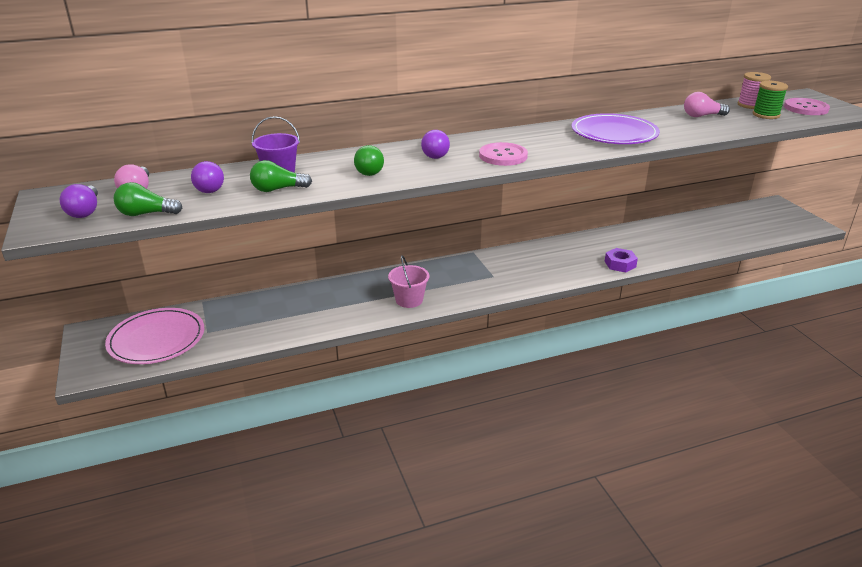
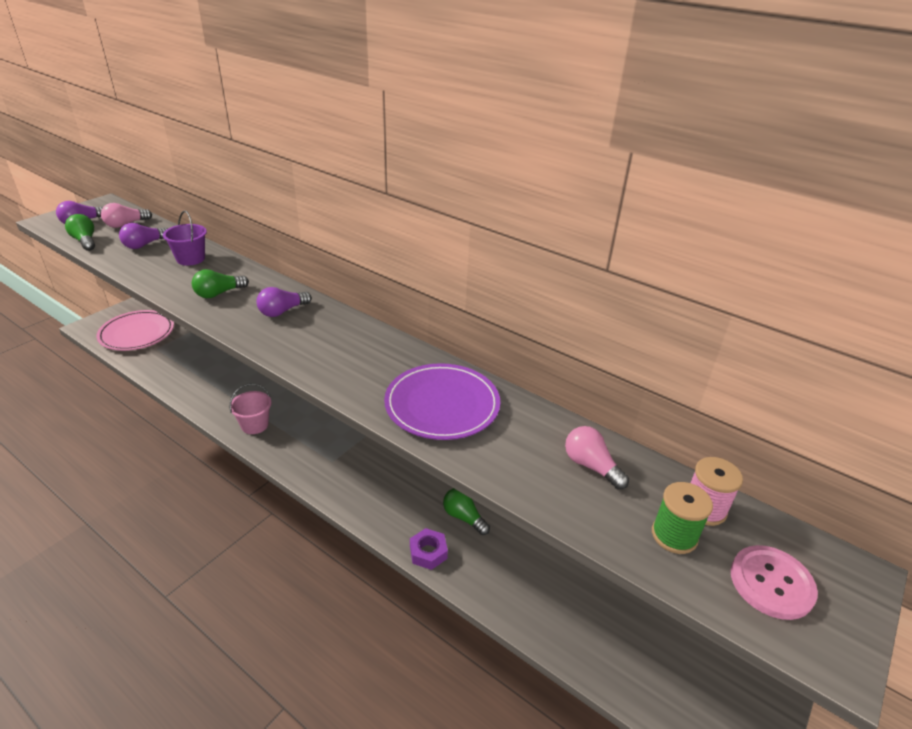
camera: 55 degrees right, 5 degrees up
green light bulb [250,160,312,192] -> green light bulb moved to [443,488,490,535]
pink button [479,142,528,166] -> none

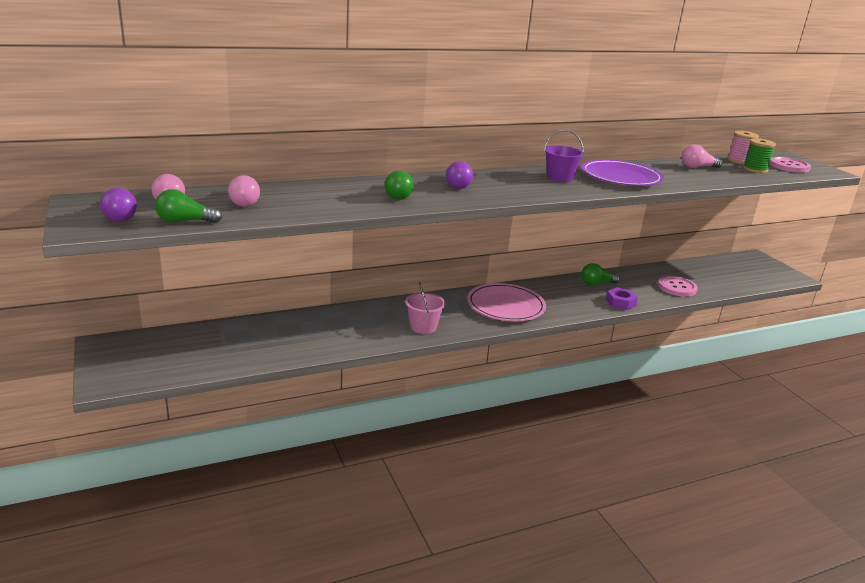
camera: 60 degrees left, 10 degrees down
pink plate [97,310,174,351] -> pink plate moved to [467,283,546,321]
purple light bulb [119,223,168,249] -> pink light bulb [228,175,260,207]
purple bucket [163,211,207,266] -> purple bucket moved to [544,130,584,182]
none -> pink button [658,276,698,297]

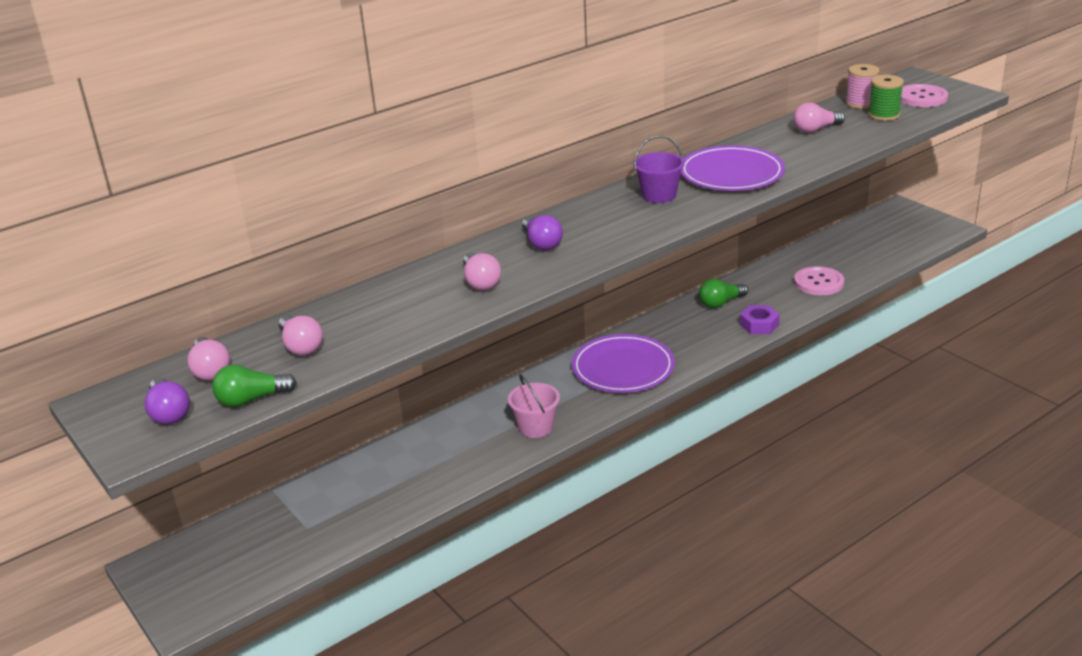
camera: 10 degrees left, 5 degrees up
green light bulb [385,171,414,200] -> pink light bulb [463,253,501,291]
pink plate [467,283,546,321] -> purple plate [572,334,675,393]

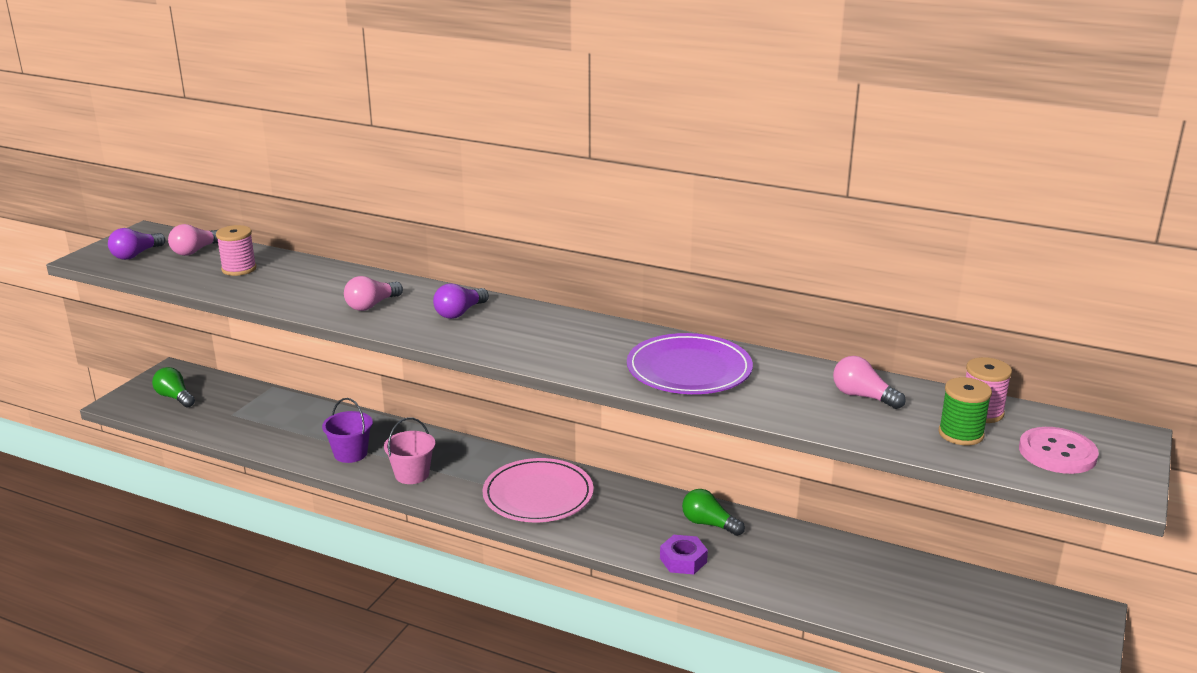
camera: 60 degrees right, 5 degrees down
green light bulb [212,364,297,407] -> green light bulb moved to [152,367,195,407]
pink light bulb [279,315,323,356] -> pink spool [216,225,257,276]
purple plate [572,334,675,393] -> pink plate [482,458,594,522]
purple bucket [633,135,685,203] -> purple bucket moved to [322,398,373,463]
pink button [794,266,844,295] -> none

